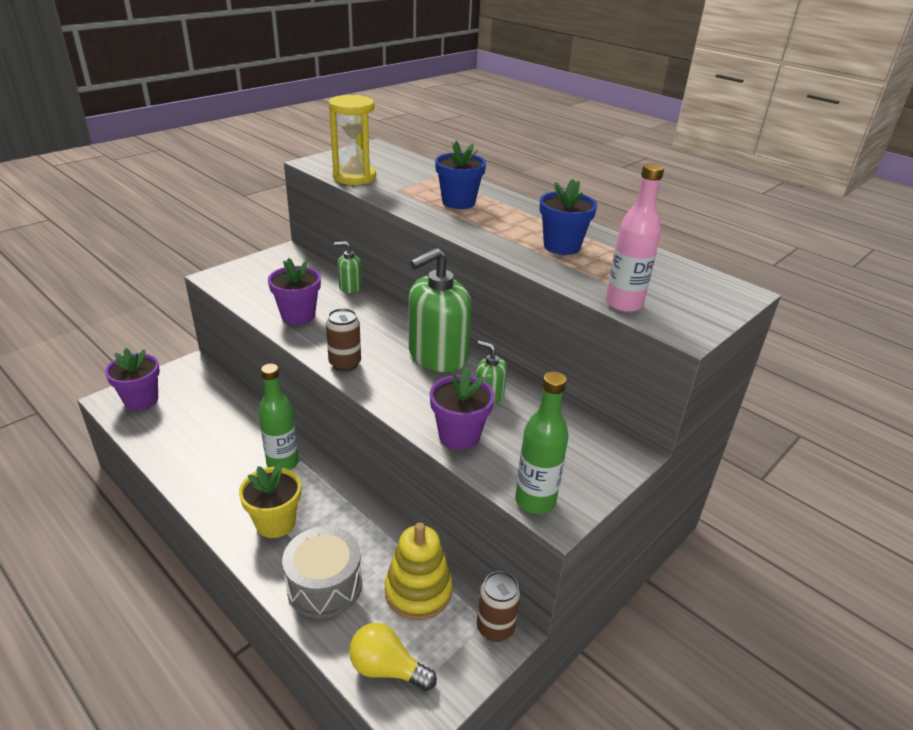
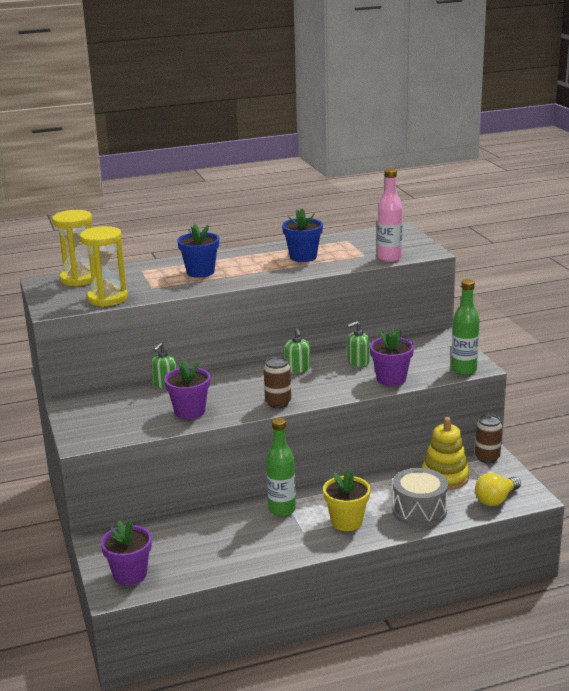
camera: 60 degrees left, 10 degrees down
green soap dispenser [409,248,472,372] -> green soap dispenser [284,328,310,373], size x0.48
none -> yellow hourglass [52,210,92,286]

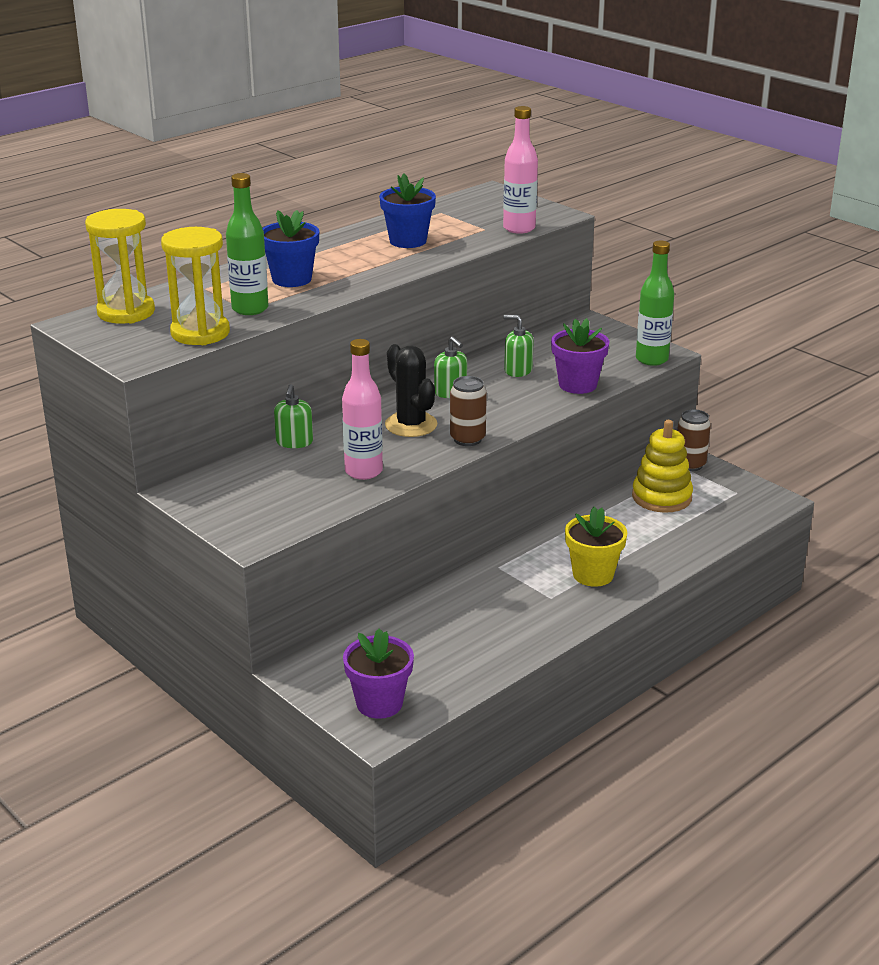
camera: 25 degrees left, 5 degrees up
purple flower pot [164,360,210,419] -> pink bottle [342,339,383,480]
green bottle [266,418,296,516] -> green bottle moved to [226,173,269,315]
green soap dispenser [347,321,370,367] -> green soap dispenser turned 75 degrees clockwise [504,315,534,377]
grey drum [392,468,448,527] -> none
yellow light bulb [475,473,521,506] -> none
none -> black cactus [385,344,437,437]

